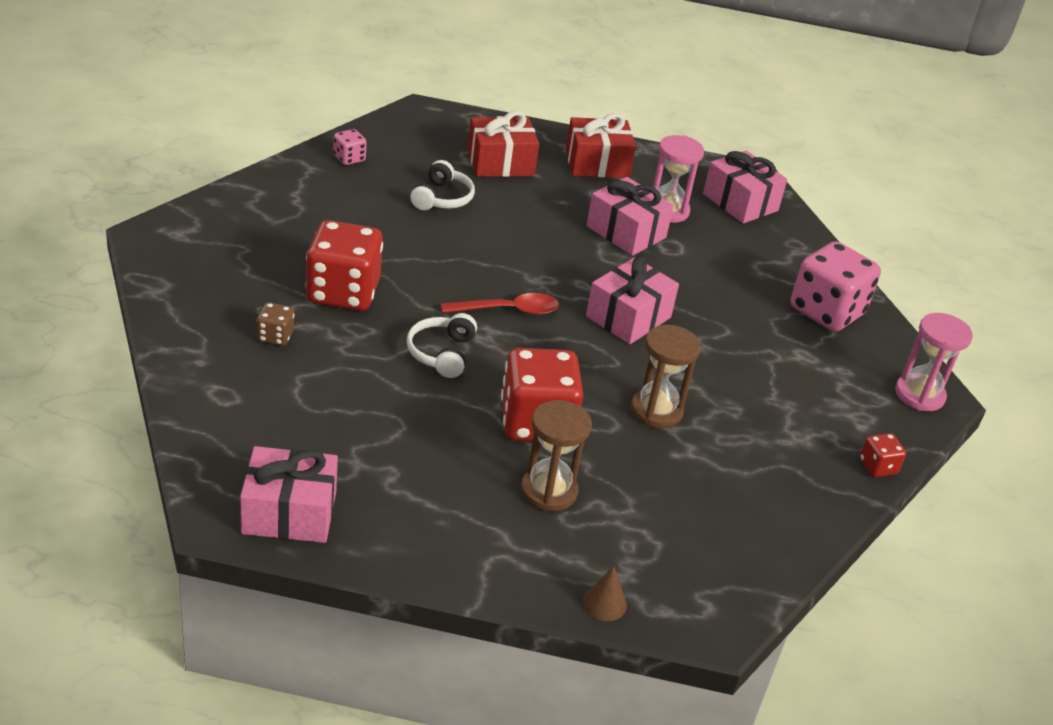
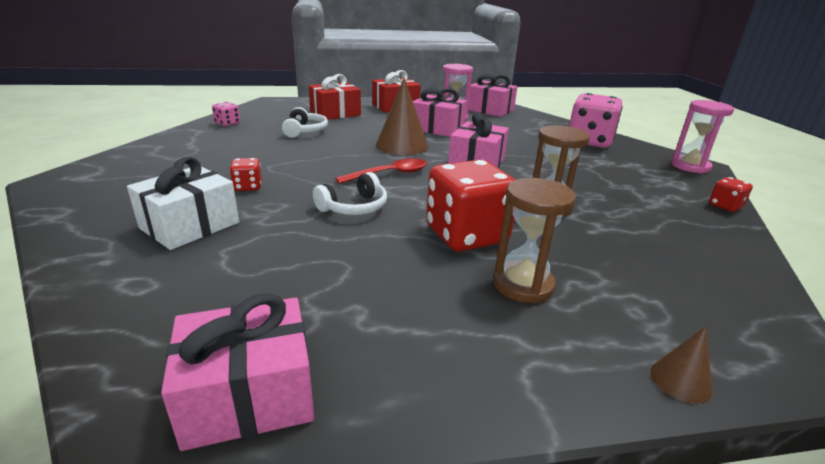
camera: 15 degrees left, 10 degrees down
brown dice [257,302,294,346] -> white gift [127,157,239,250]
red dice [305,220,383,311] -> red dice [230,158,262,191], size x0.46
white headphones [407,313,477,378] -> white headphones turned 120 degrees counterclockwise [313,172,387,215]
none -> brown cone [376,77,428,155]

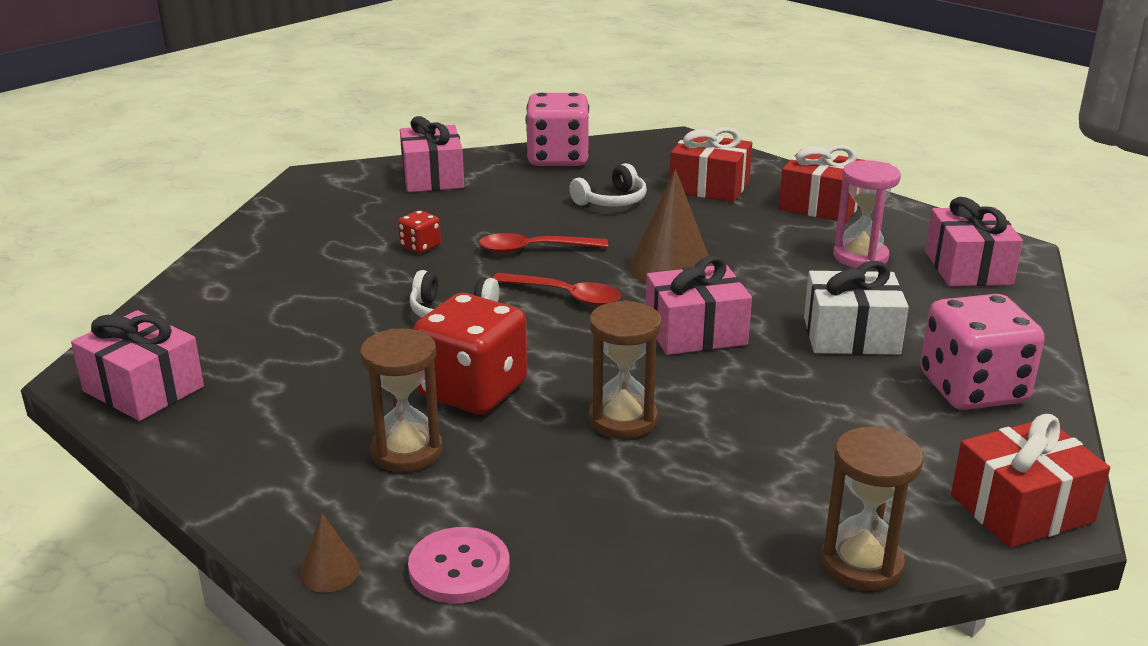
camera: 55 degrees right, 0 degrees up
white gift [127,157,239,250] -> white gift moved to [804,261,909,355]
pink dice [212,102,240,126] -> pink dice [525,93,590,166], size x2.19
pink gift [413,88,467,137] -> pink gift moved to [400,116,464,192]
pink hourglass [671,100,734,173] -> red gift [951,414,1110,548]
red dice [709,177,753,212] -> brown hourglass [821,427,923,591]
none -> pink button [408,527,510,604]
none -> red spoon [479,233,608,253]

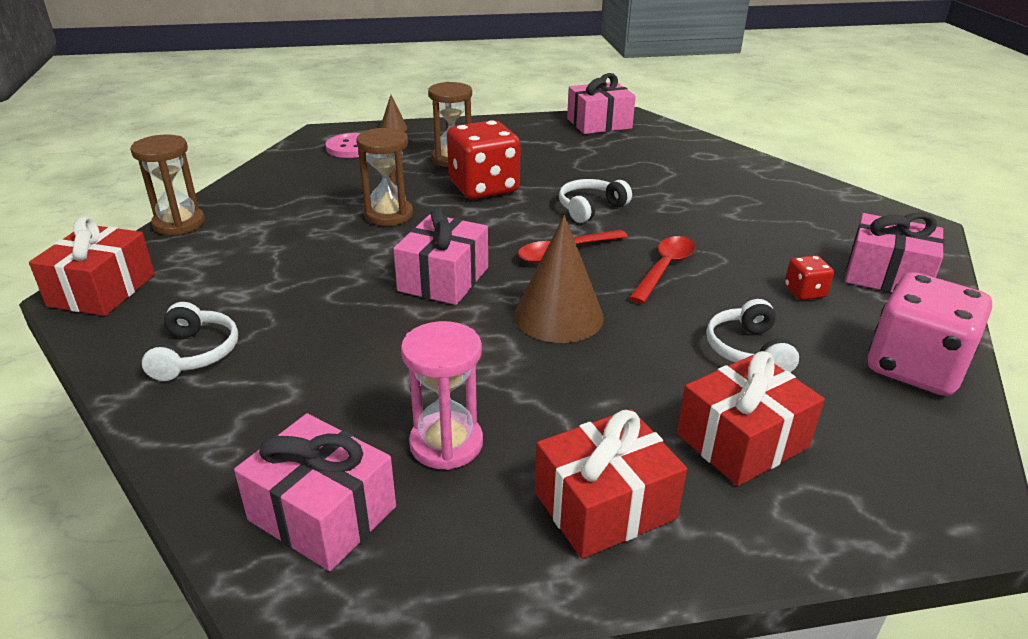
camera: 125 degrees right, 5 degrees up
red dice [398,210,441,253] -> red dice moved to [785,255,834,300]
white gift [804,261,909,355] -> none
pink dice [920,294,1045,410] -> white headphones [142,302,238,381]

